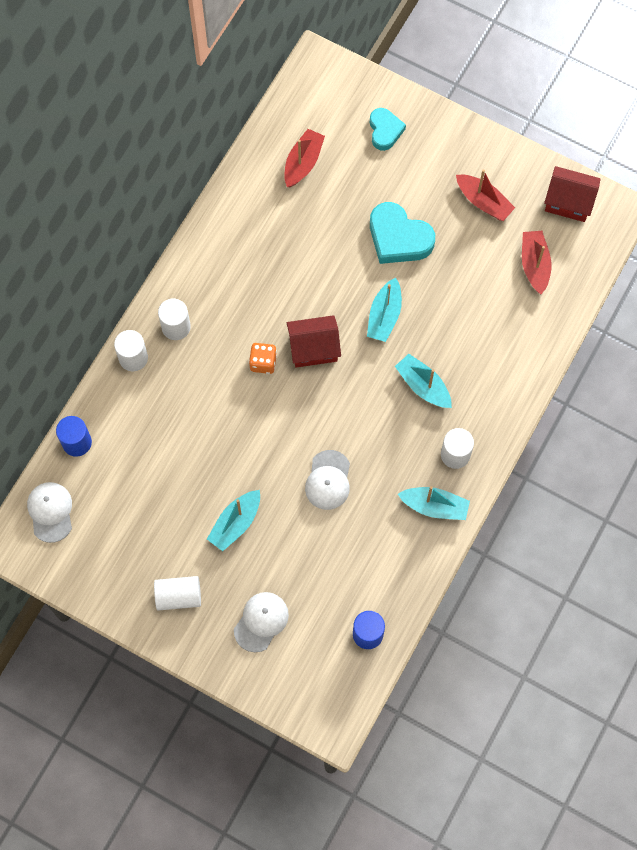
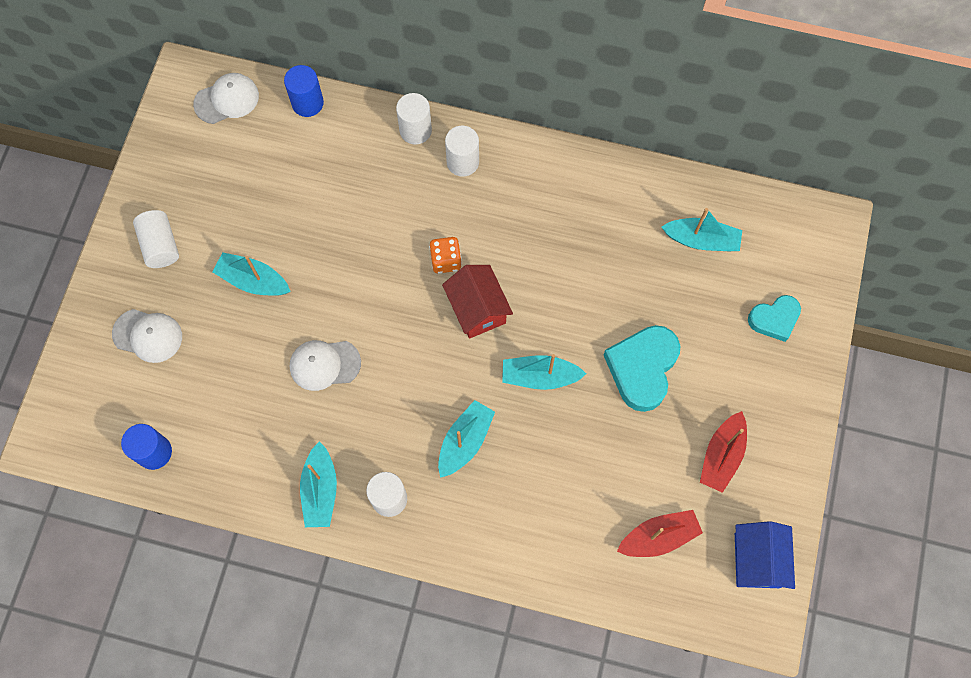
camera: 75 degrees right, 0 degrees up
red boat [284,129,325,187] -> turquoise boat [661,208,742,251]
red house [544,166,601,222] -> blue house [735,521,795,589]

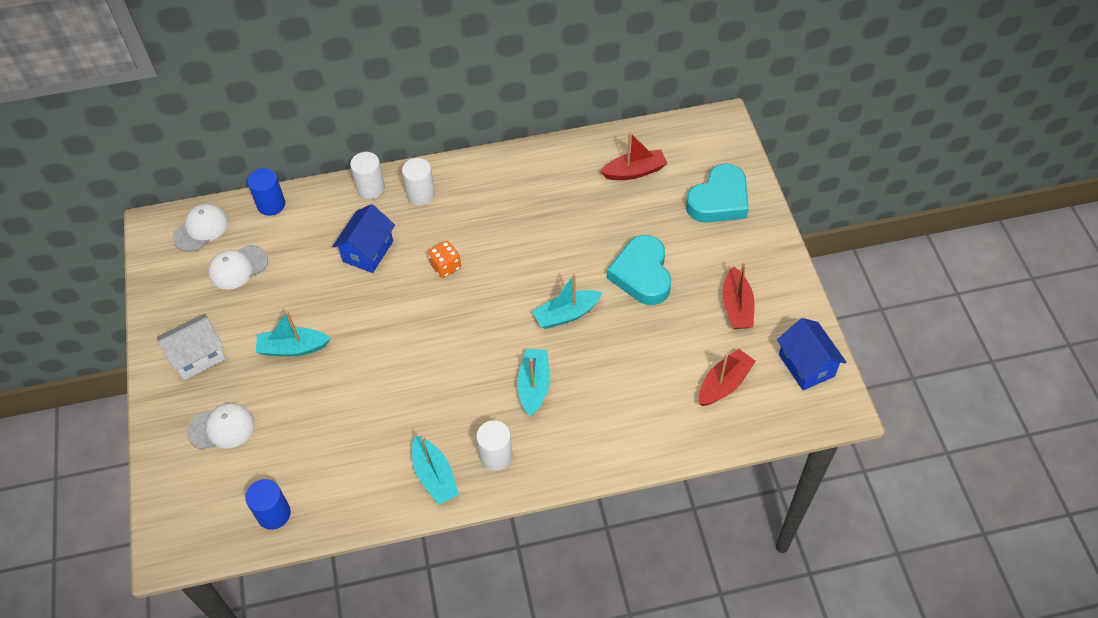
camera: 25 degrees left, 15 degrees down
white cylinder [133,210,179,268] -> white house [157,313,226,380]
white cap [290,340,361,391] -> white cap moved to [208,245,268,290]
red house [442,265,513,339] -> none
turquoise boat [661,208,742,251] -> red boat [600,132,667,180]
turquoise heart [748,295,801,342] -> turquoise heart [686,164,749,223], size x1.62
none -> blue house [332,204,395,273]

